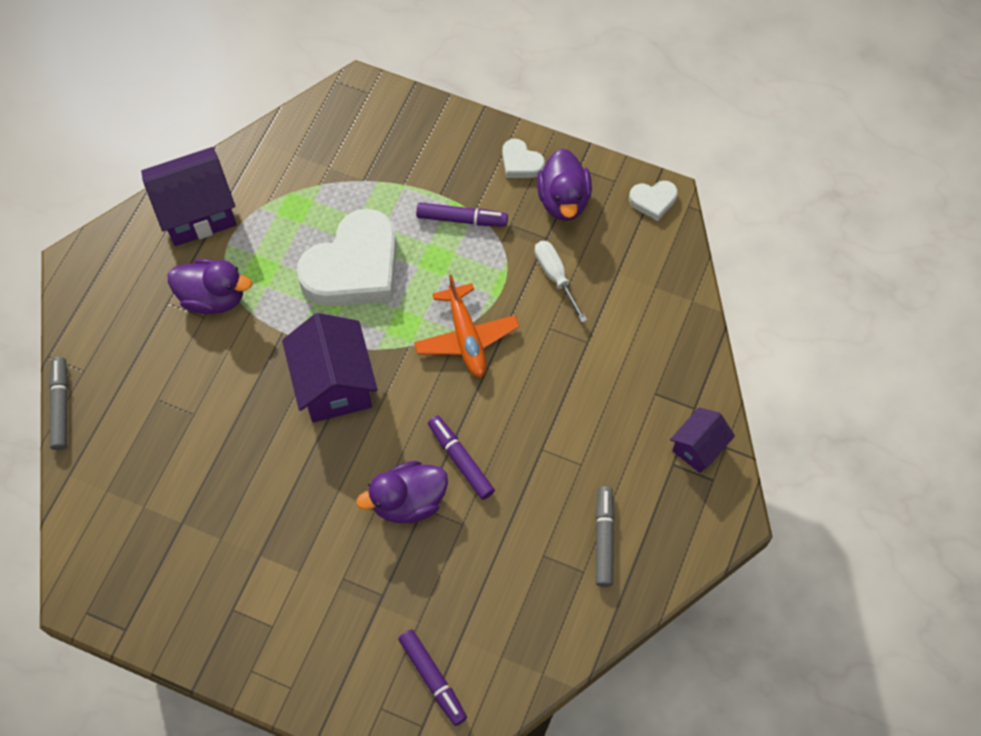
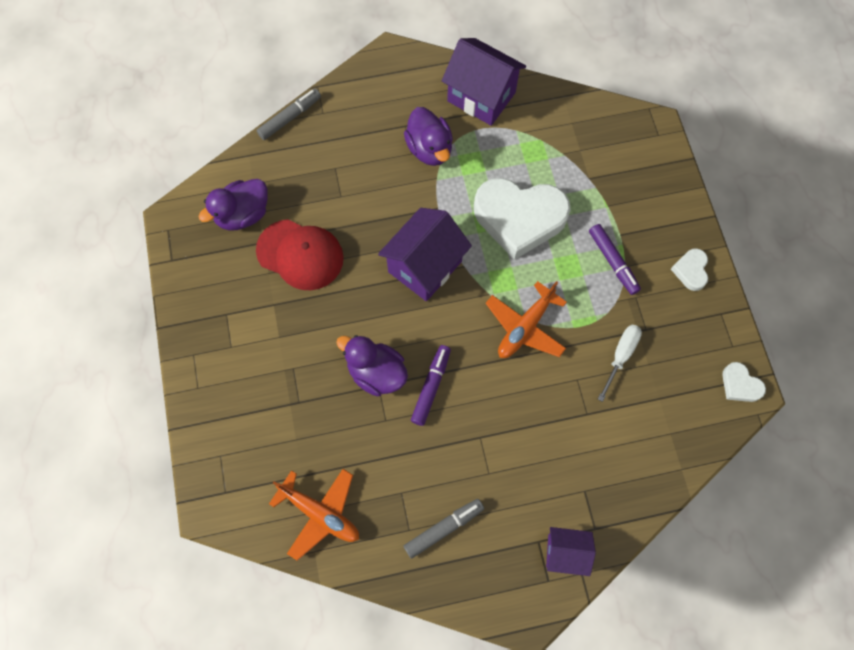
camera: 55 degrees right, 5 degrees up
purple marker [398,629,467,726] -> none
purple duck [537,148,592,221] -> purple duck moved to [198,179,268,231]
none -> red cap [256,219,344,290]
none -> orange plane [269,469,359,561]

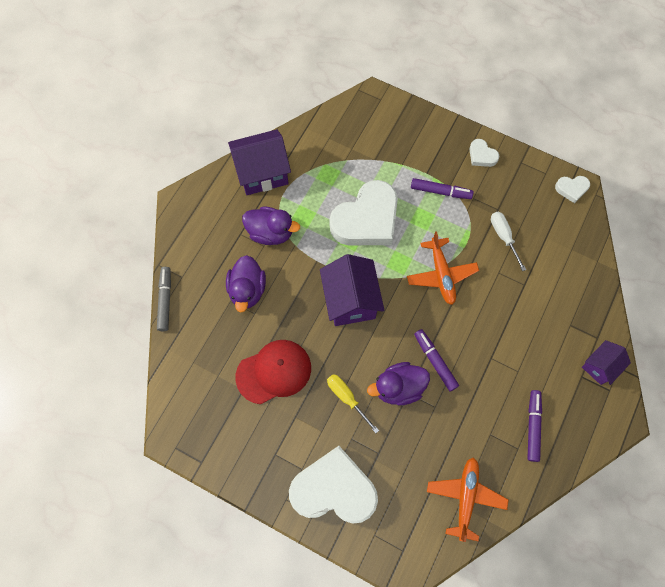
camera: 50 degrees left, 0 degrees up
purple duck [198,179,268,231] -> purple duck moved to [226,255,266,312]
orange plane [269,469,359,561] -> orange plane turned 60 degrees counterclockwise [427,457,508,542]
grey marker [404,499,484,559] -> purple marker [527,390,542,462]
none -> white heart [289,446,378,524]
none -> yellow screwdriver [327,374,379,433]

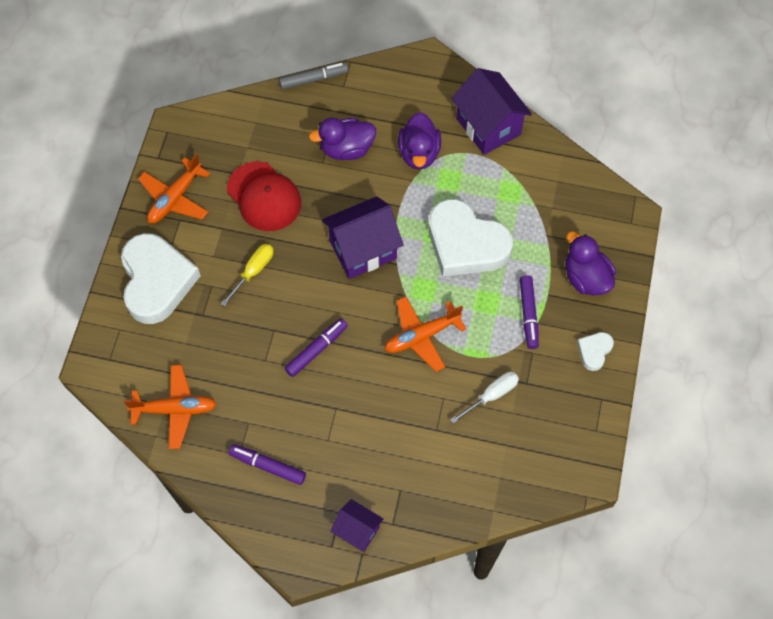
camera: 75 degrees right, 5 degrees down
purple duck [367,362,430,405] -> purple duck moved to [566,231,616,296]
purple marker [527,390,542,462] -> purple marker turned 150 degrees counterclockwise [229,444,306,485]
white heart [555,176,590,203] -> none
none -> orange plane [138,154,210,223]

